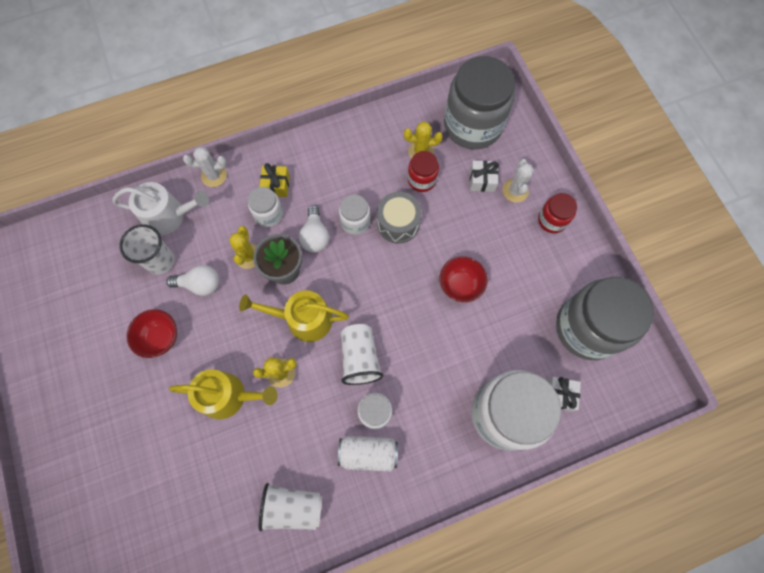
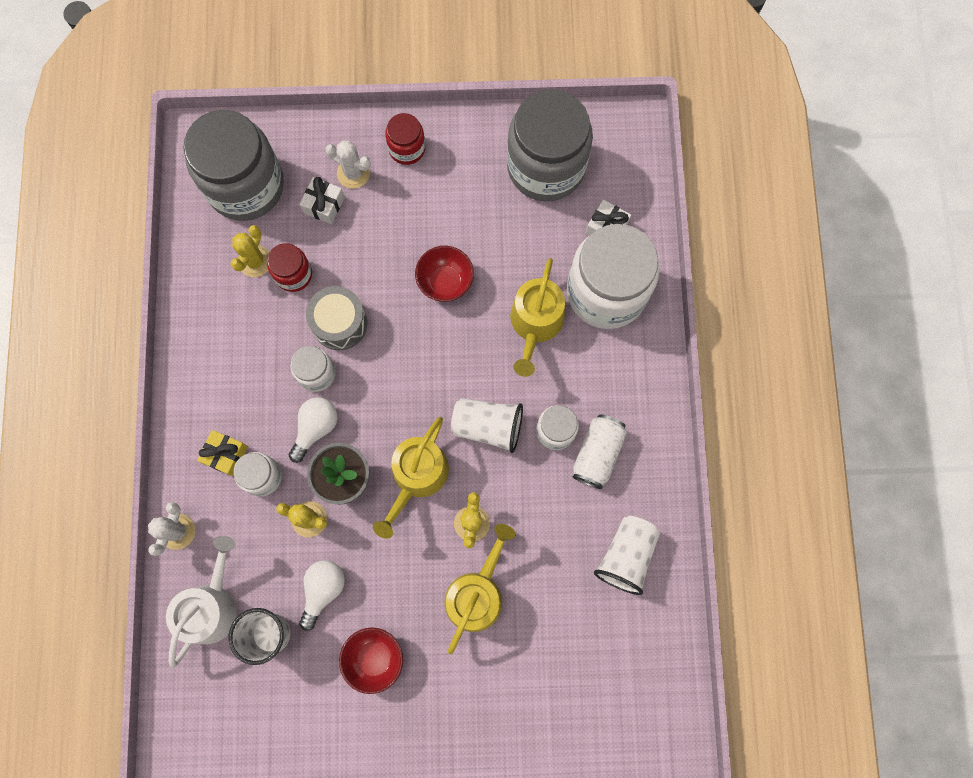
camera: 70 degrees left, 5 degrees up
white light bulb [299,205,329,253] -> white light bulb turned 75 degrees counterclockwise [288,397,338,463]
none -> yellow watering can [510,258,565,377]

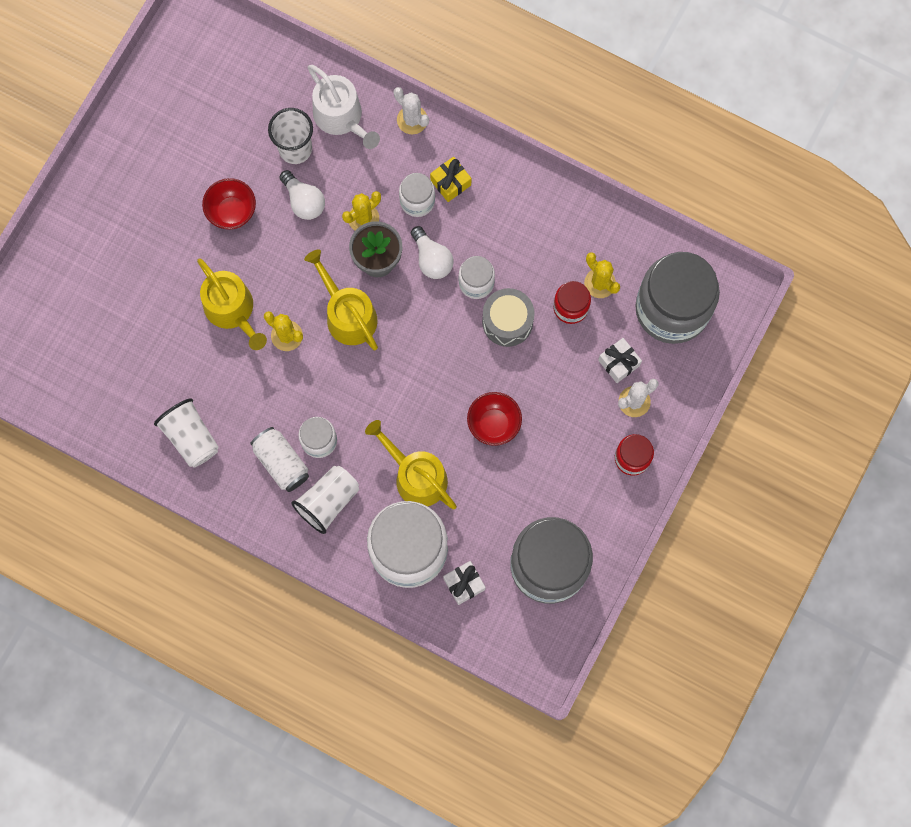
camera: 120 degrees right, 0 degrees up
white cup [451,398,523,453] -> white cup moved to [291,466,359,534]

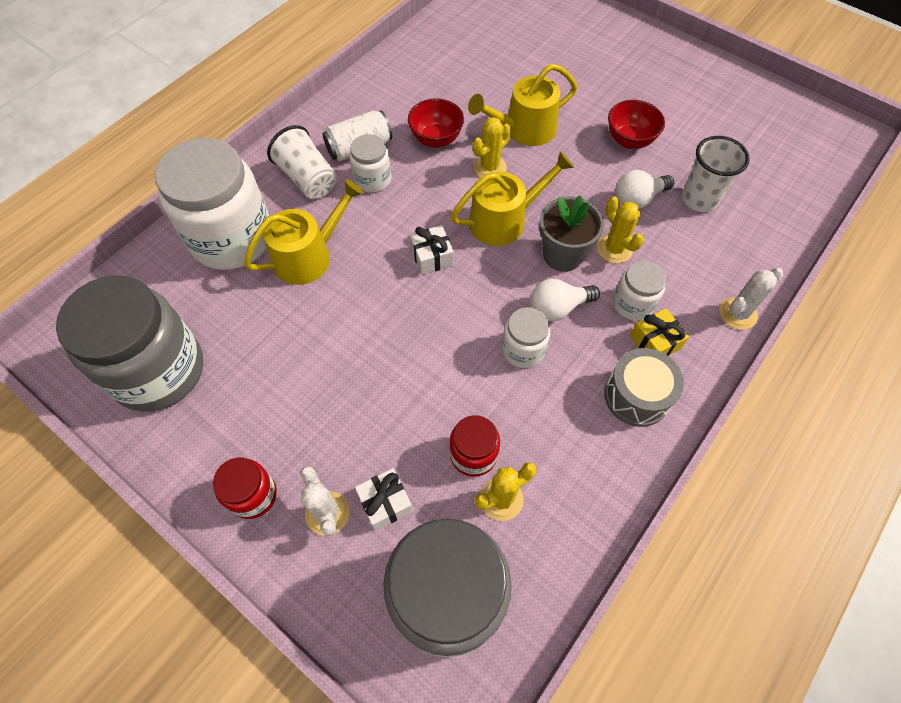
camera: 100 degrees right, 15 degrees down
white cup [154,398,219,468] -> none
white watering can [308,65,380,149] -> none
white gift [443,561,486,605] -> white gift moved to [410,225,454,275]
red bowl [467,392,522,446] -> red bowl moved to [408,98,464,148]
grey drum [482,288,535,347] -> grey drum moved to [605,348,684,427]

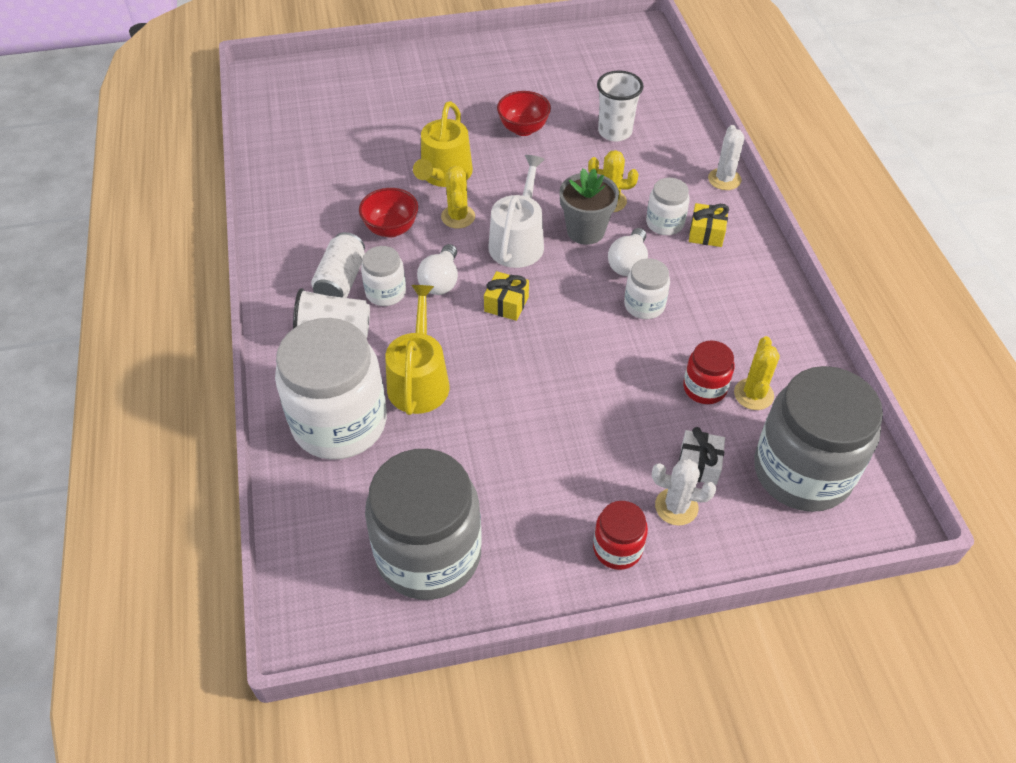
camera: 50 degrees left, 10 degrees down
white gift [410,225,454,275] -> yellow gift [484,271,529,321]
yellow watering can [451,151,574,246] -> white watering can [488,155,545,268]
grey drum [605,348,684,427] -> none
white light bulb [615,170,674,209] -> white light bulb moved to [417,244,458,295]

